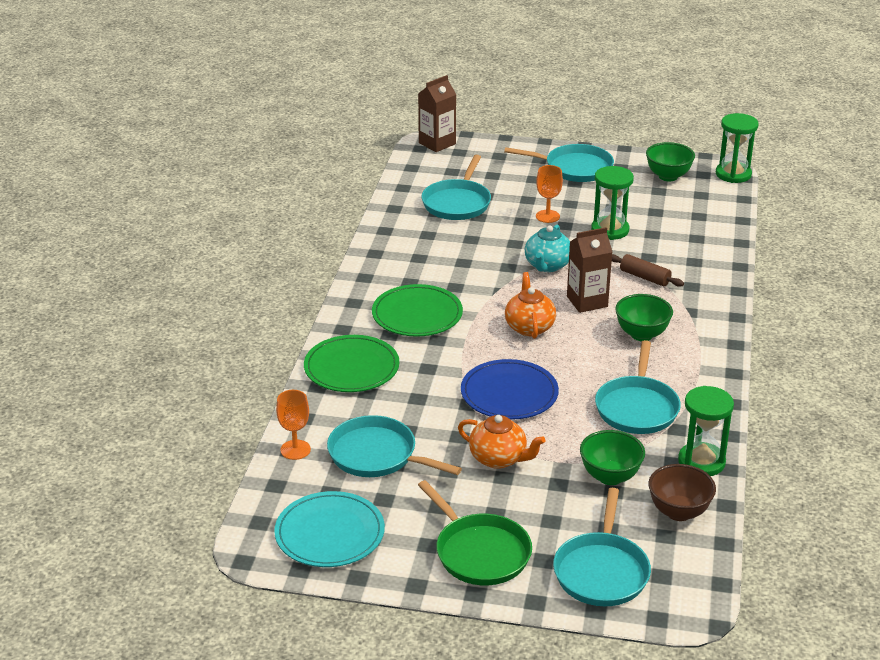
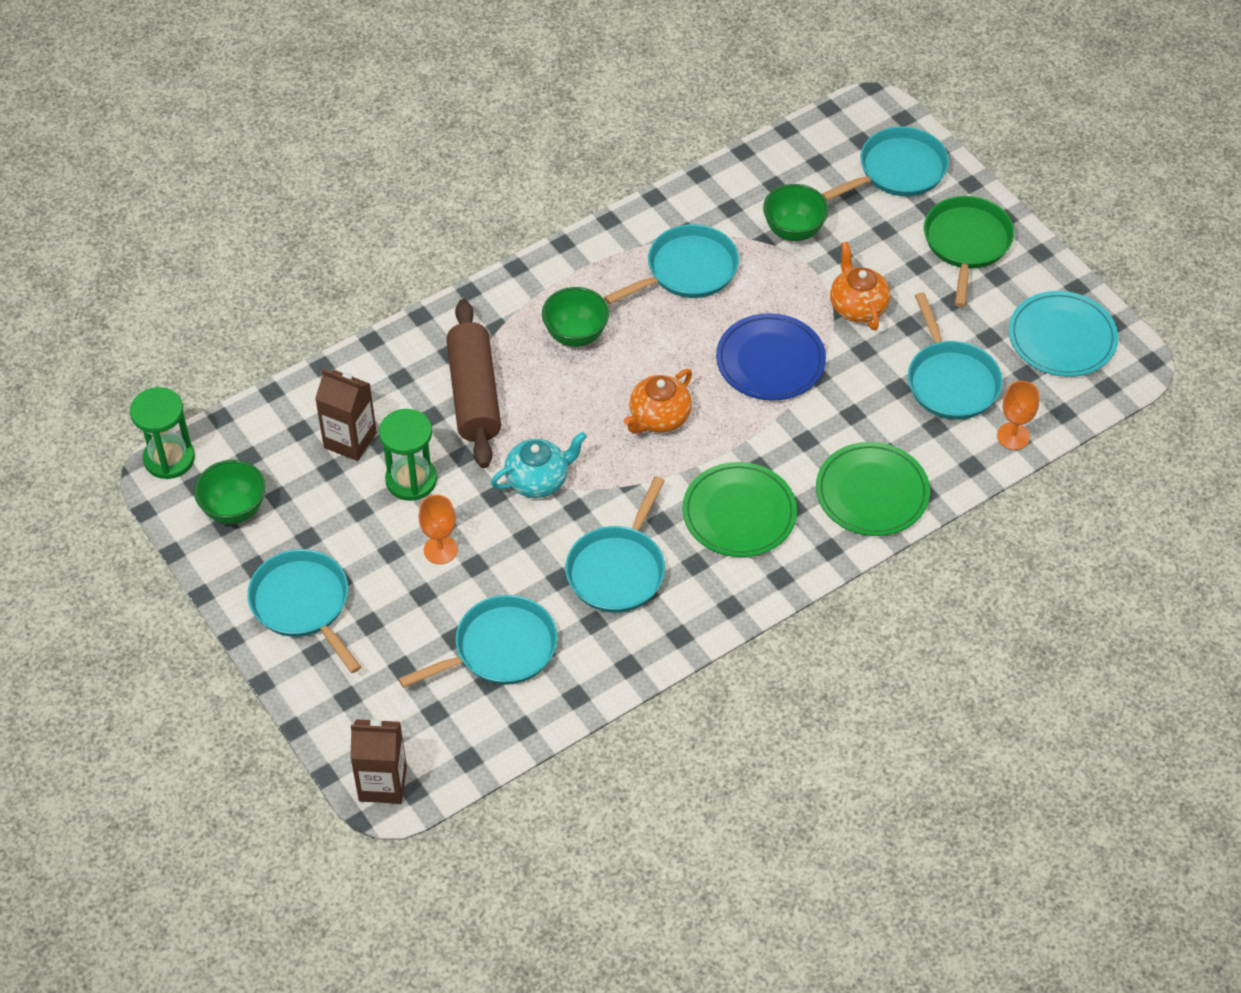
camera: 135 degrees left, 20 degrees up
brown carton [567,227,612,313] -> brown carton moved to [315,369,377,461]
brown rolling pin [612,254,684,287] -> brown rolling pin [446,299,501,468], size x1.92
brown bowl [648,464,716,521] -> none
green hourglass [678,386,734,476] -> none
none -> turquoise pan [565,476,665,613]

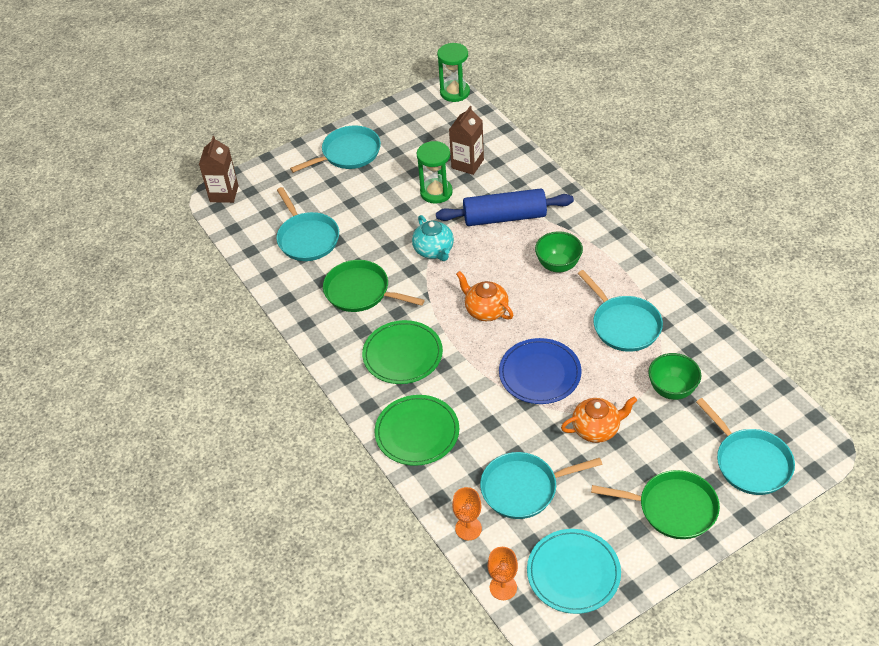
camera: 95 degrees right, 5 degrees down
green bowl [194,460,266,524] -> none
orange goblet [419,495,458,564] -> orange goblet moved to [488,547,518,600]
brown rolling pin [446,299,501,468] -> blue rolling pin [436,188,574,226]
turquoise pan [565,476,665,613] -> green pan [323,260,425,312]

